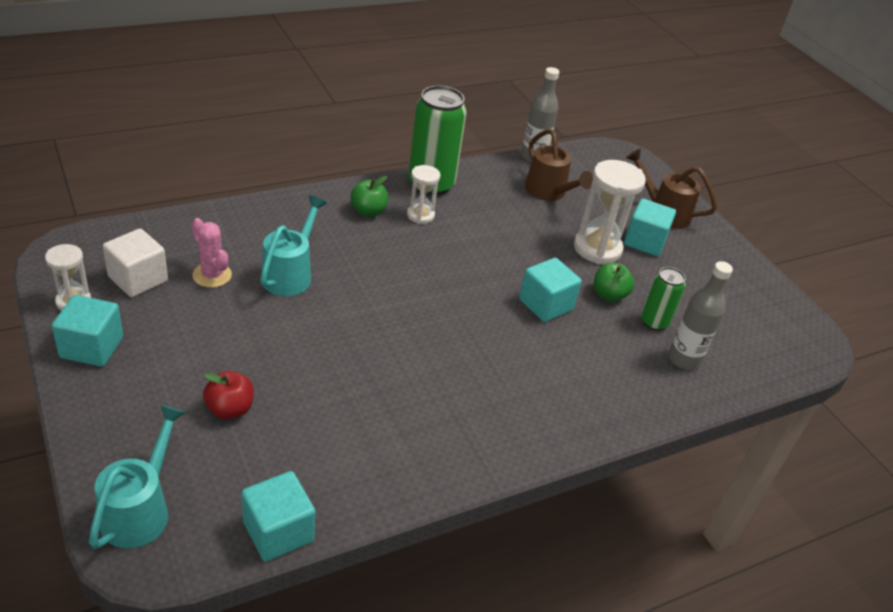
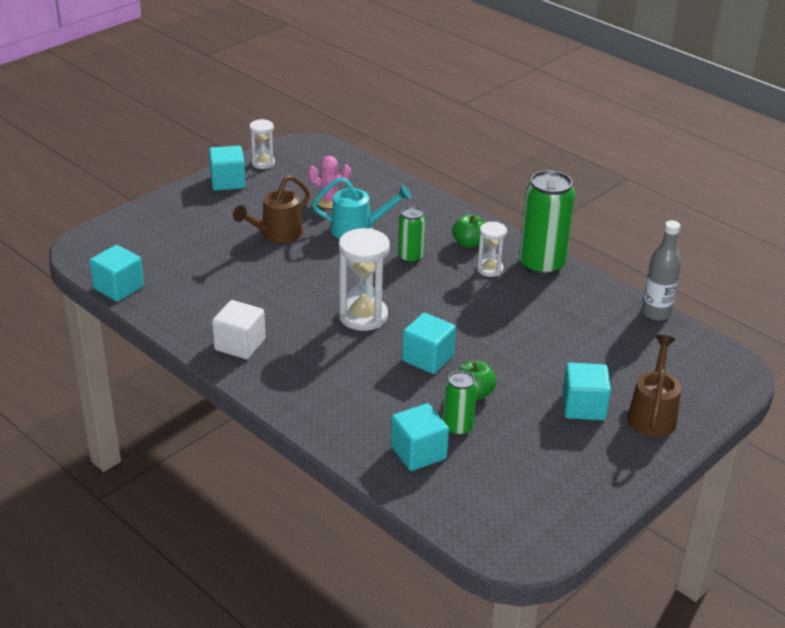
camera: 75 degrees right, 5 degrees down
turquoise watering can [89,405,186,549] -> none
white cube [103,228,168,297] -> white cube moved to [212,300,266,359]
pink cactus [192,218,232,288] -> pink cactus turned 75 degrees clockwise [308,156,351,208]
red apple [203,371,254,419] -> none
brown watering can [525,129,593,201] -> brown watering can moved to [233,175,310,243]
white hourglass [574,160,646,264] -> white hourglass moved to [339,228,390,331]
grey bottle [668,261,733,370] -> turquoise cube [391,403,449,471]
none -> green can [398,206,425,263]

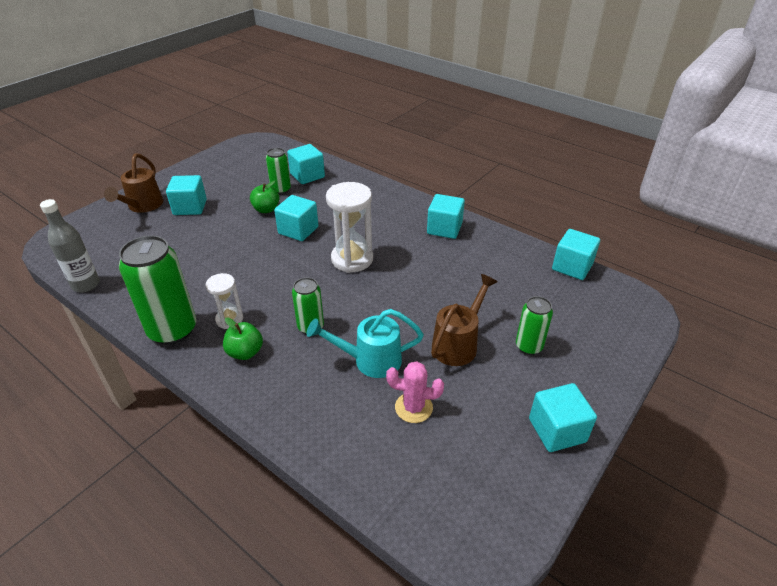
camera: 175 degrees right, 5 degrees up
white cube [212,300,266,359] -> turquoise cube [427,194,465,239]
white hourglass [249,119,275,169] -> none
none -> green can [516,296,553,355]

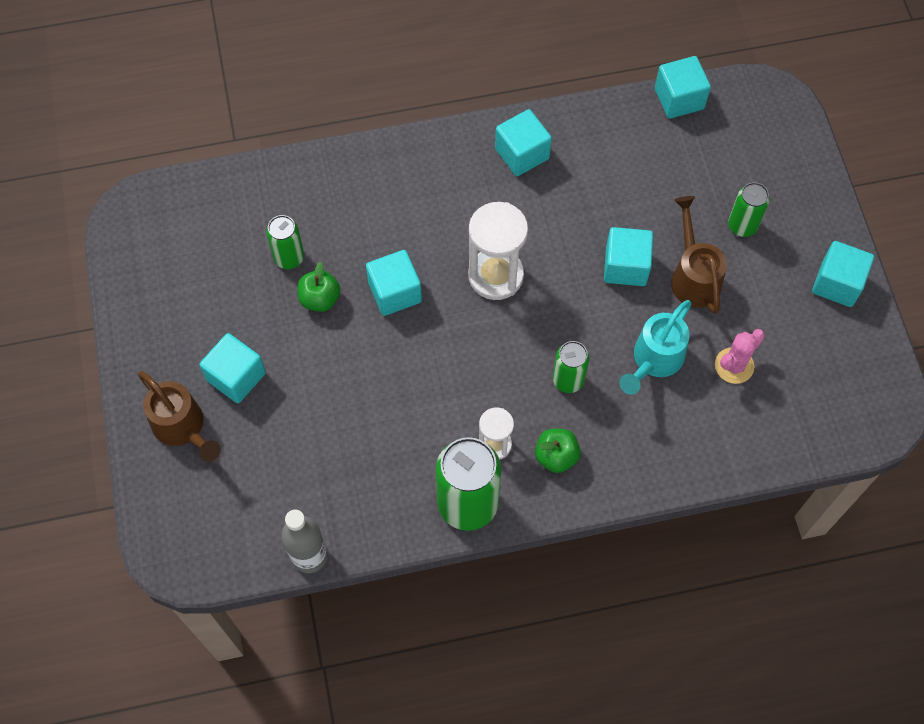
camera: 50 degrees left, 25 degrees up
turquoise cube [287,144,325,184] -> turquoise cube moved to [604,227,653,286]

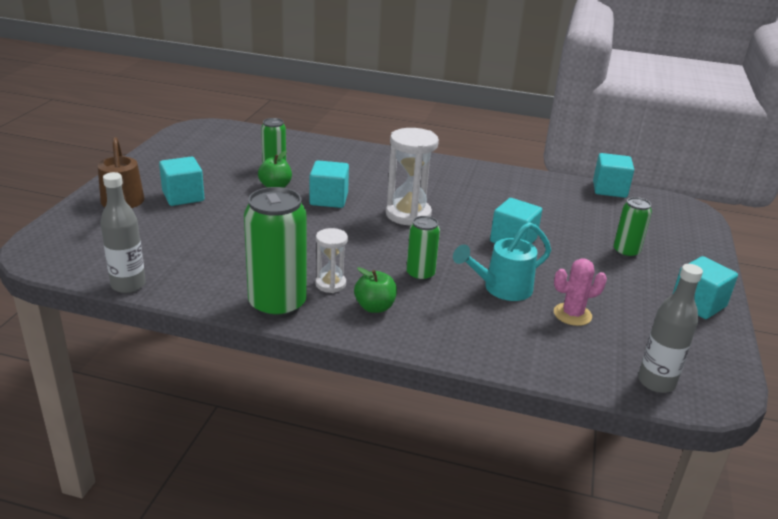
camera: 25 degrees right, 35 degrees down
turquoise cube [495,109,552,176] -> none
brown watering can [671,196,727,314] -> none
none -> grey bottle [638,264,703,393]

